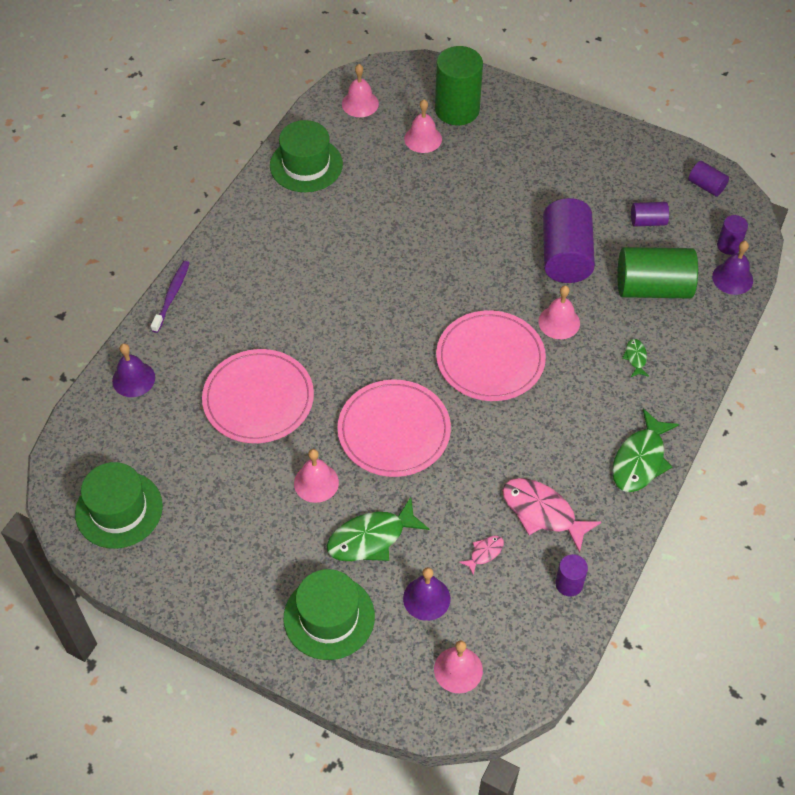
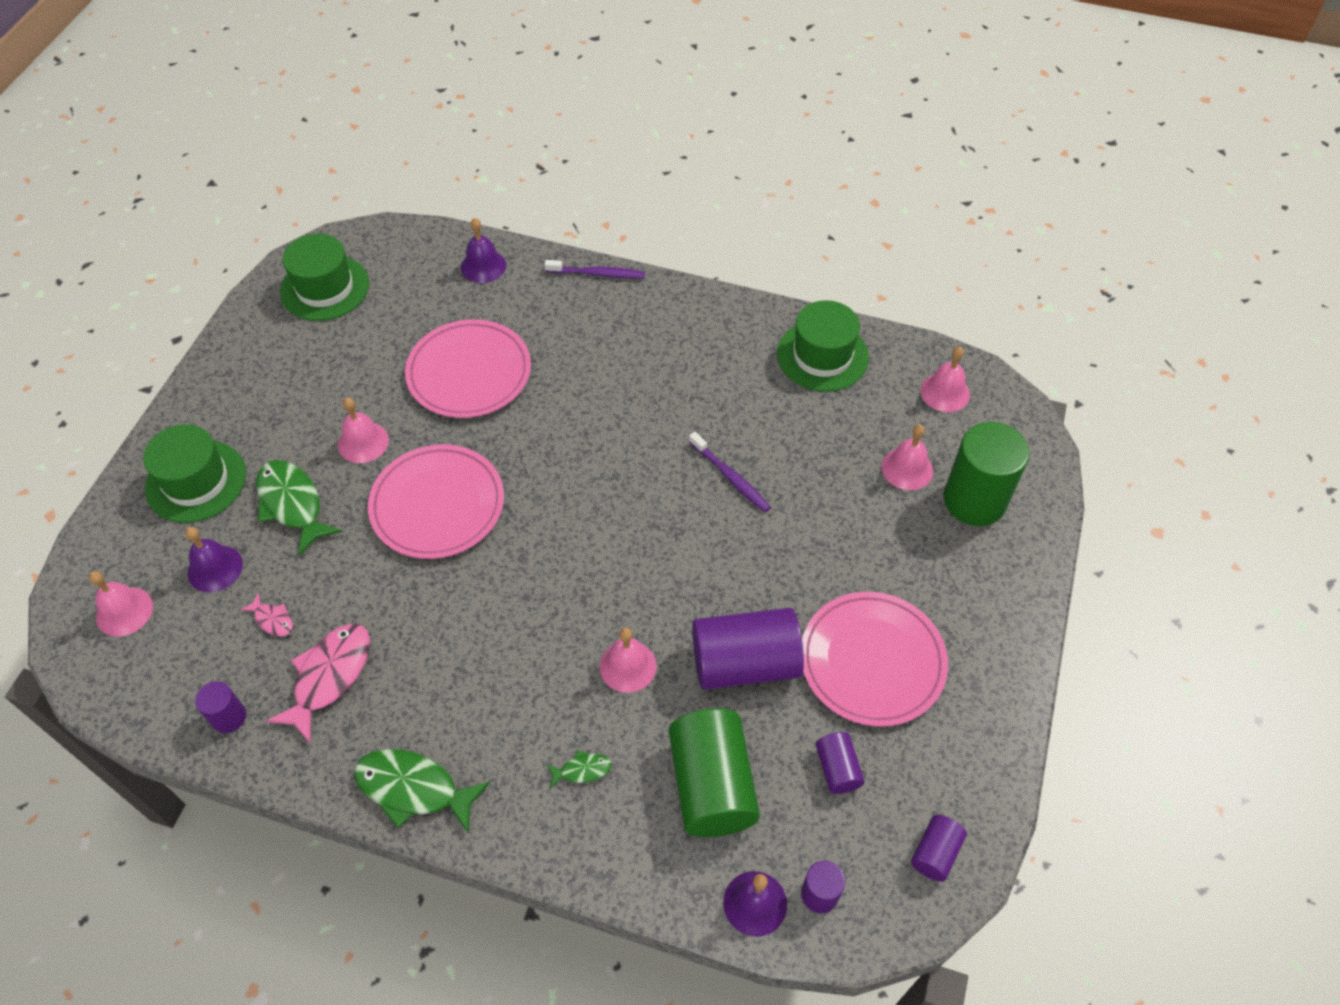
camera: 80 degrees right, 0 degrees up
pink plate [436,310,546,401] -> pink plate moved to [802,592,948,727]
none -> purple toothbrush [689,432,771,512]

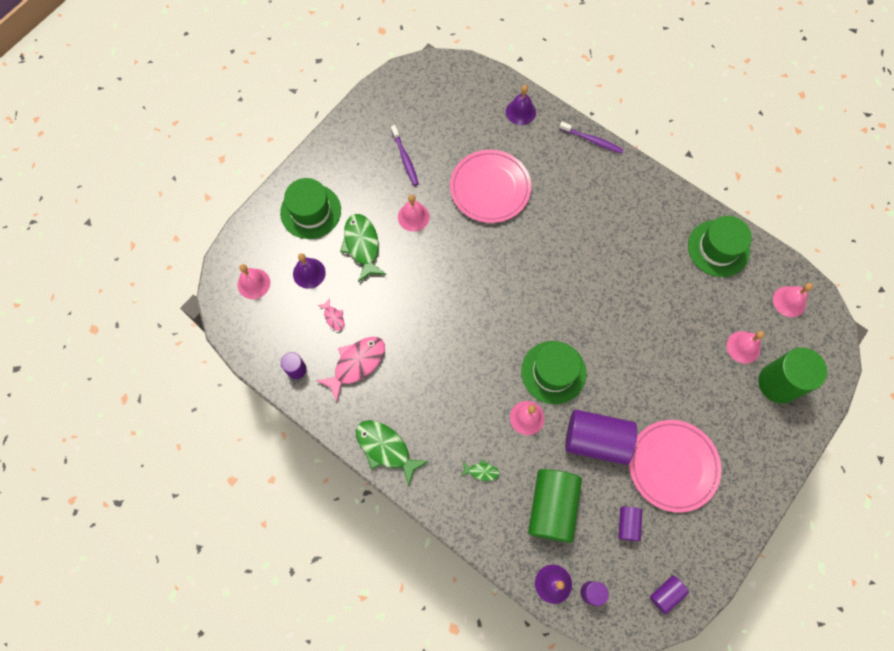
camera: 20 degrees right, 15 degrees up
green hat [280,234,369,321] -> green hat moved to [521,341,587,404]
pink plate [368,444,504,559] -> none
purple toothbrush [689,432,771,512] -> purple toothbrush moved to [391,125,419,186]

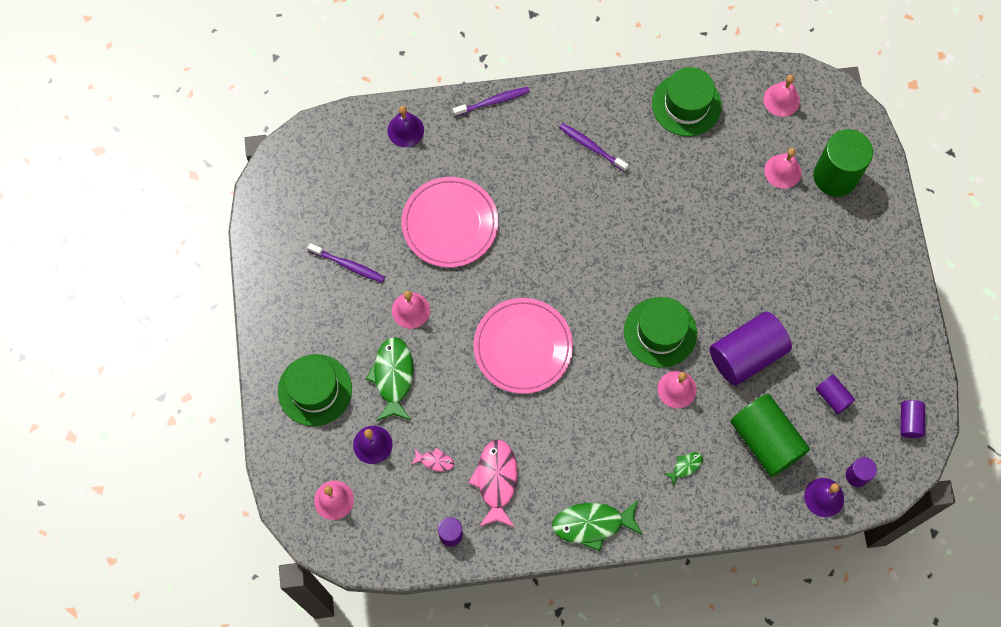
camera: 45 degrees left, 0 degrees up
green fish [340,214,387,282] -> green fish turned 60 degrees clockwise [366,337,413,421]
pink plate [629,420,721,512] -> pink plate moved to [474,298,573,394]
none -> purple toothbrush [559,123,628,172]

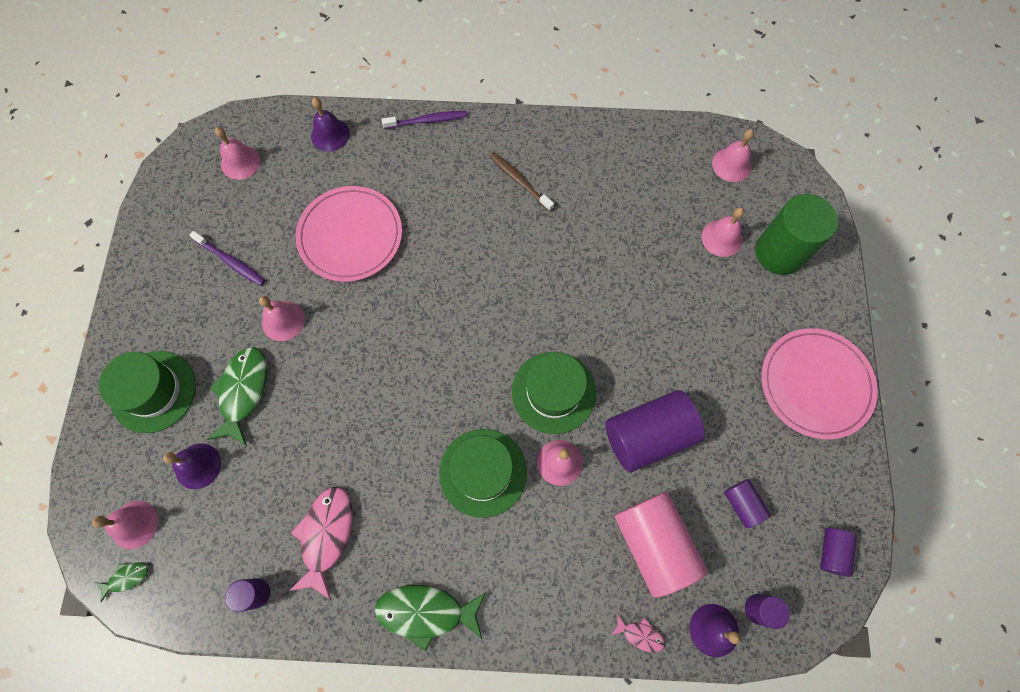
camera: 10 degrees right, 0 degrees up
pink fish [411,447,454,472] -> pink fish moved to [611,614,665,652]
pink plate [474,298,573,394] -> pink plate moved to [761,328,878,440]
purple toothbrush [559,123,628,172] -> brown toothbrush [489,152,554,212]
green hat [652,67,722,137] -> green hat moved to [439,429,527,518]
green fish [663,452,703,486] -> green fish moved to [95,562,148,602]
green cylinder [731,394,810,477] -> pink cylinder [615,492,708,597]
none -> pink bell [215,127,261,180]

